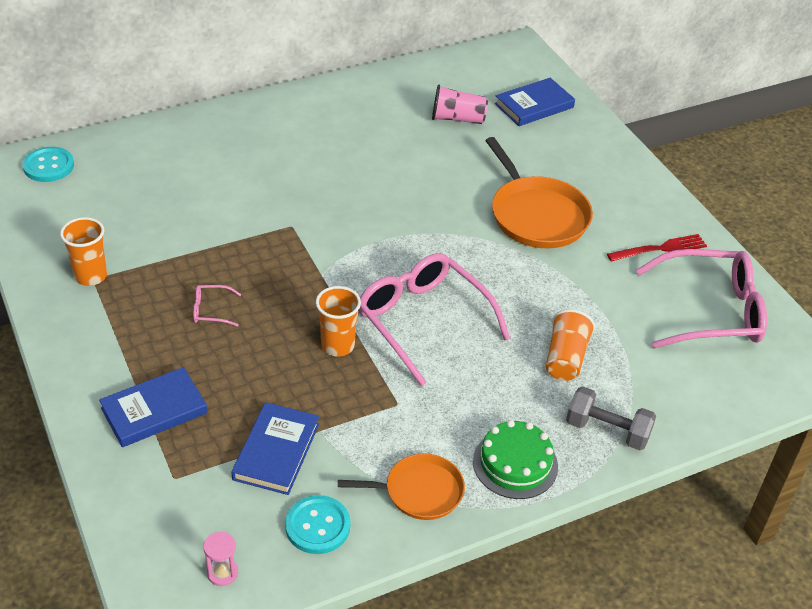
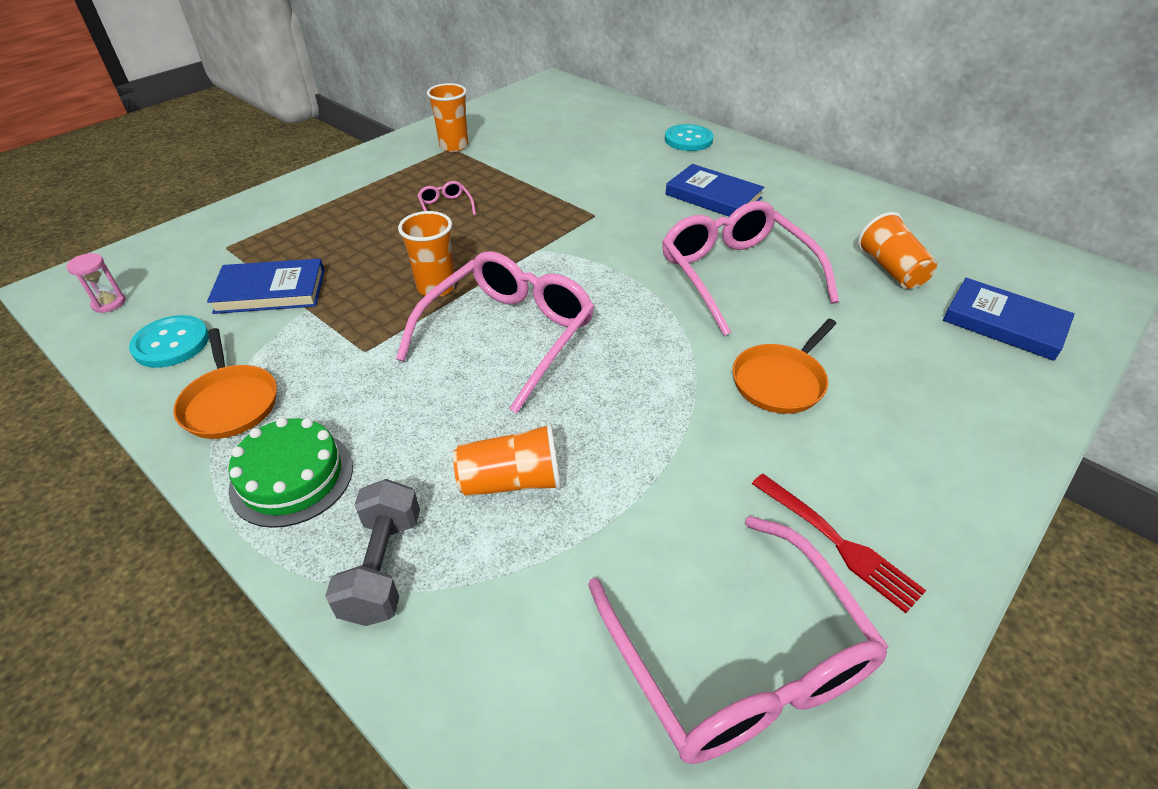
camera: 70 degrees right, 0 degrees up
turquoise button [22,147,74,182] -> turquoise button moved to [665,124,714,151]
blue book [99,367,208,447] -> blue book moved to [666,164,764,217]
pink cup [432,85,488,124] -> orange cup [858,212,937,289]
orange pan [485,137,593,248] -> orange pan [733,319,837,414], size x0.62
none -> pink glasses [662,201,839,336]

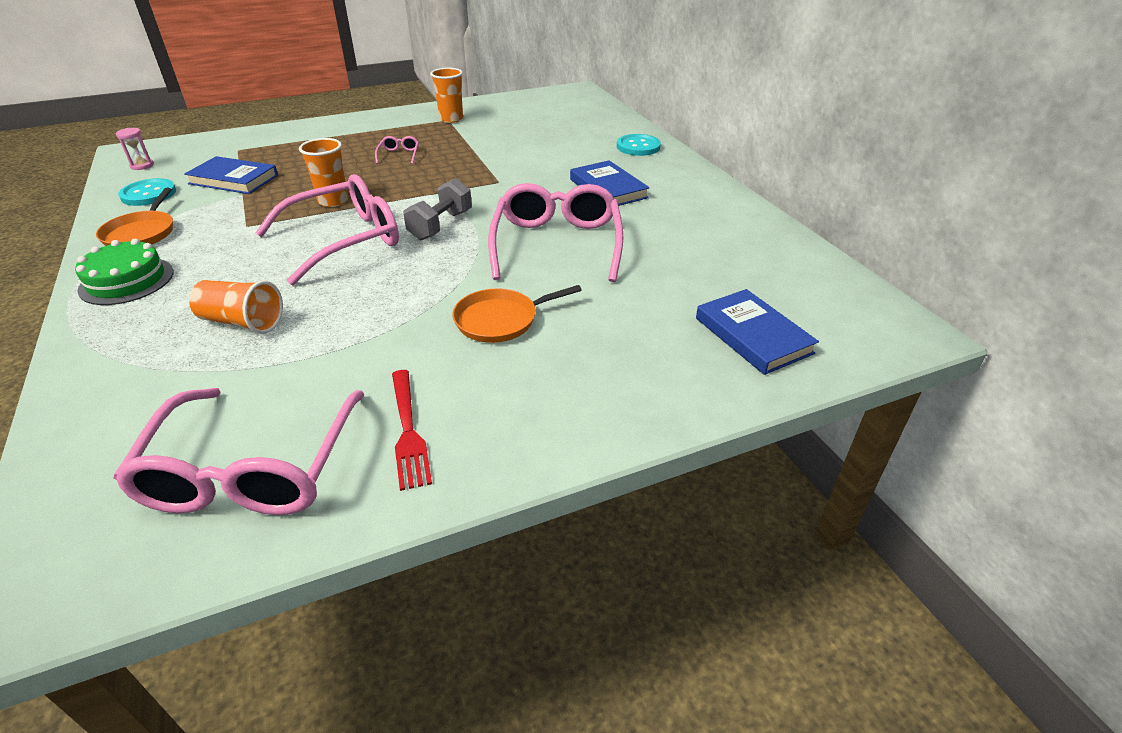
camera: 25 degrees right, 5 degrees down
grey dumbbell [325,479,420,626] -> grey dumbbell moved to [403,178,472,240]
orange cup [858,212,937,289] -> none

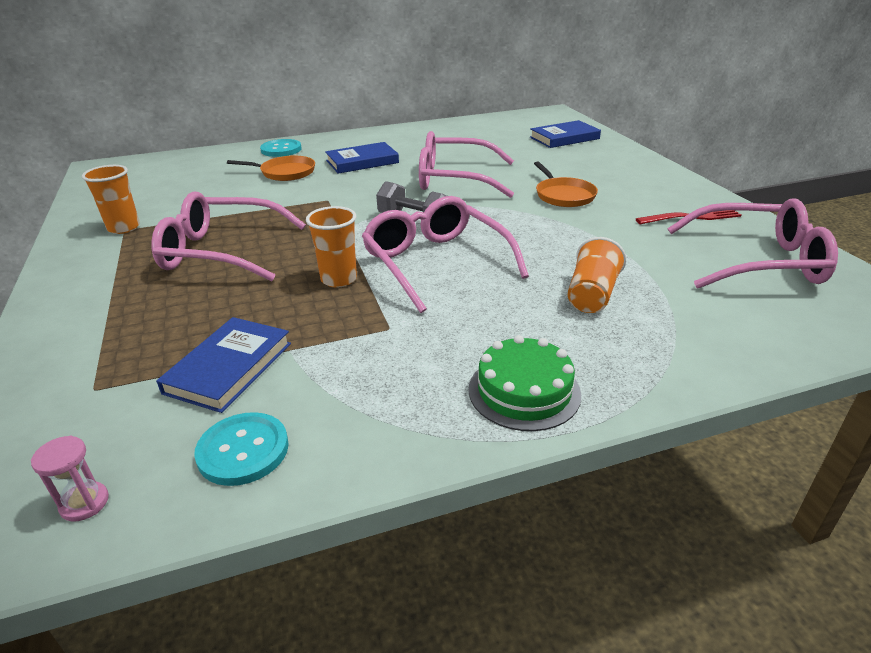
camera: 85 degrees left, 5 degrees down
orange pan [96,188,173,246] -> orange pan moved to [227,156,315,181]
pink glasses [375,136,419,164] -> pink glasses [151,192,306,281], size x2.48

